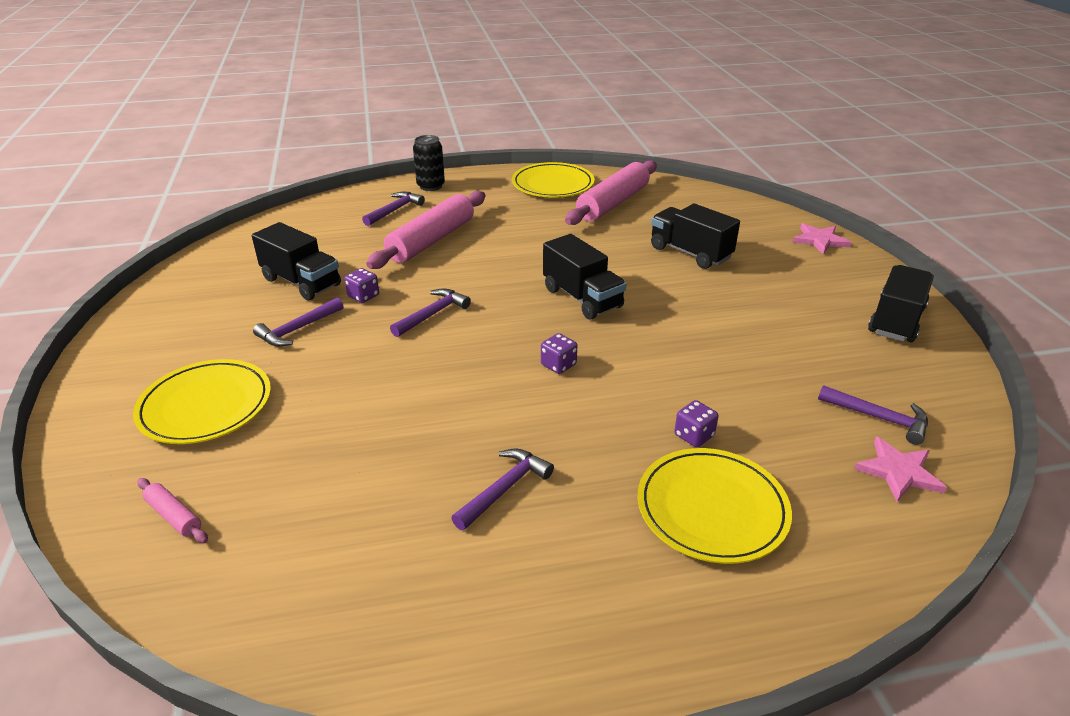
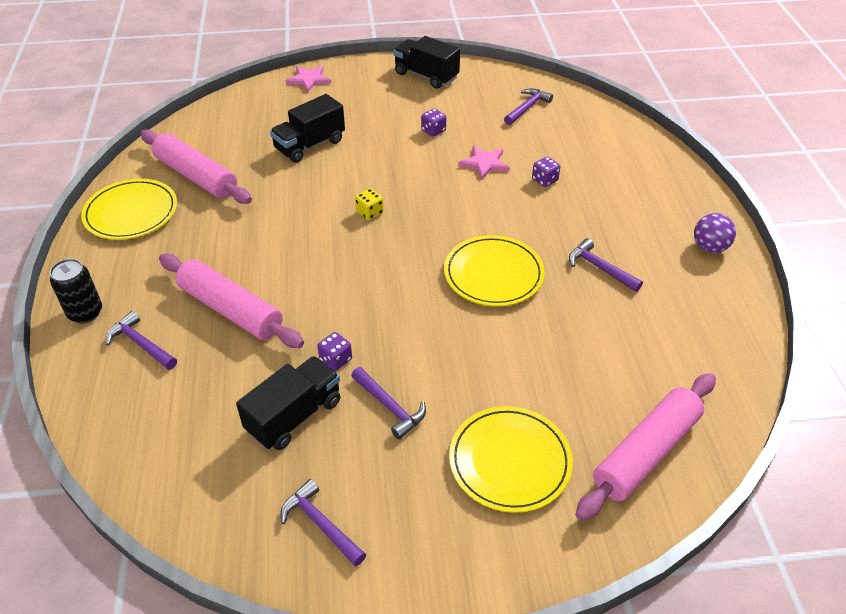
camera: 85 degrees left, 10 degrees up
pink rolling pin [137,478,208,543] -> pink rolling pin [575,373,716,521], size x2.31
purple hammer [390,288,471,337] -> purple hammer moved to [280,479,366,567]
purple dice [541,333,577,374] -> purple dice moved to [421,108,446,137]
black truck [543,234,626,320] -> yellow dice [355,188,384,220]
yellow plate [638,448,792,564] -> yellow plate moved to [444,235,545,306]
pink star [854,437,947,502] -> pink star moved to [459,145,510,180]
none -> purple ball [694,213,736,253]

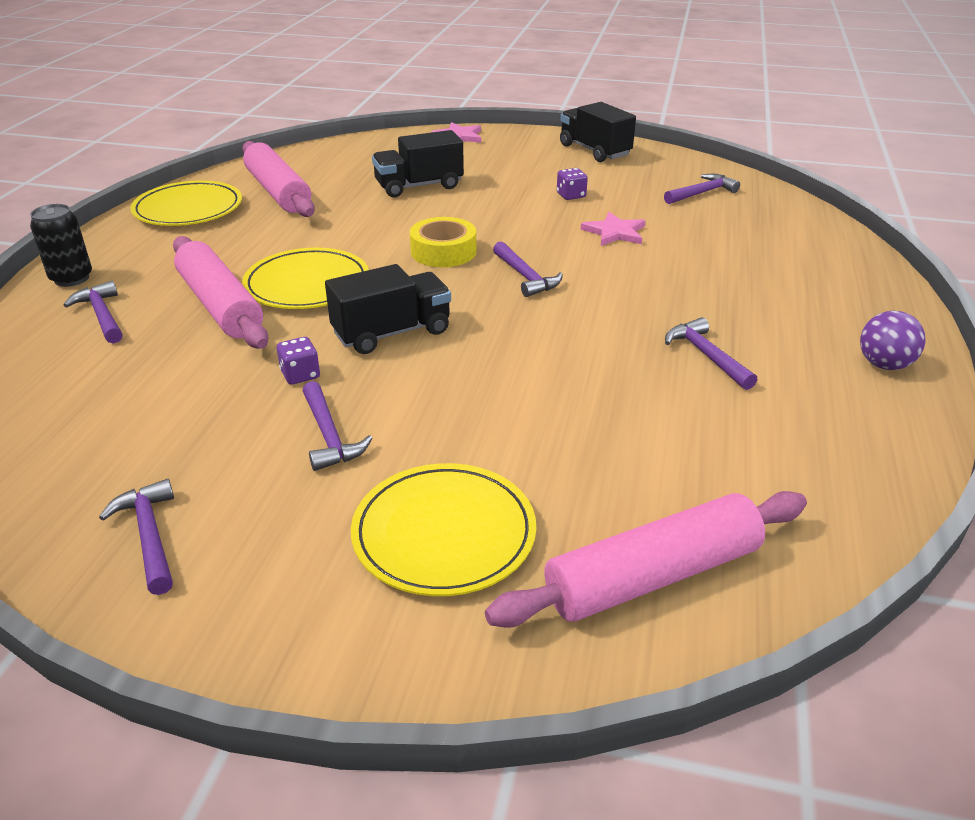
camera: 20 degrees right, 10 degrees down
black truck [236,356,340,450] -> black truck moved to [325,264,451,354]
yellow dice [355,188,384,220] -> yellow tape [410,217,476,267]
yellow plate [444,235,545,306] -> yellow plate moved to [242,248,369,309]
purple dice [532,157,560,187] -> none
none -> purple hammer [493,241,563,297]

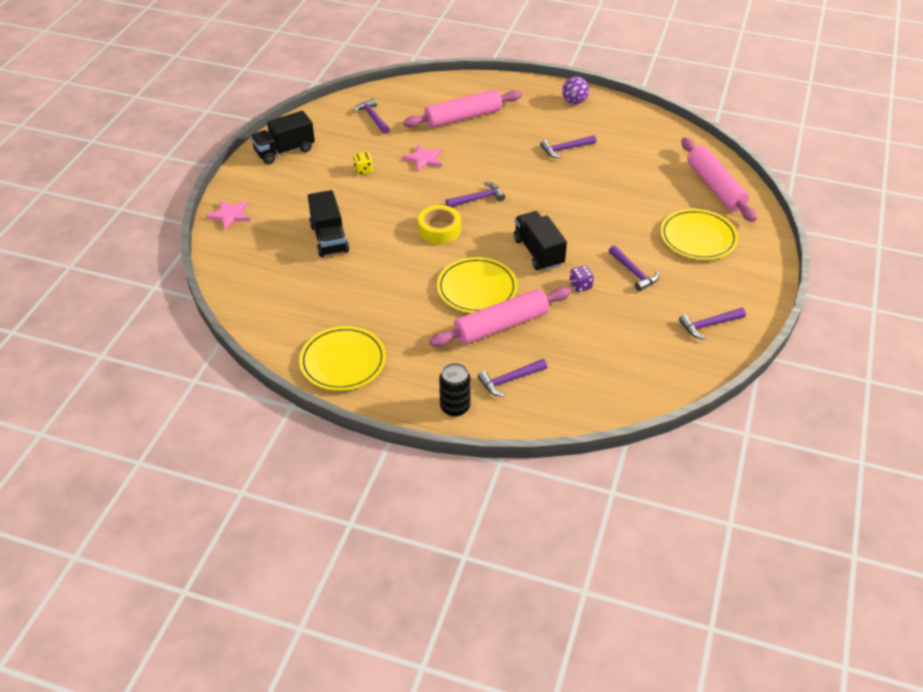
camera: 85 degrees left, 10 degrees up
pink rolling pin [242,141,315,217] -> pink rolling pin moved to [403,89,522,128]
purple hammer [303,381,373,471] -> purple hammer turned 75 degrees clockwise [609,245,659,291]
purple dice [557,168,588,200] -> yellow dice [353,152,373,175]

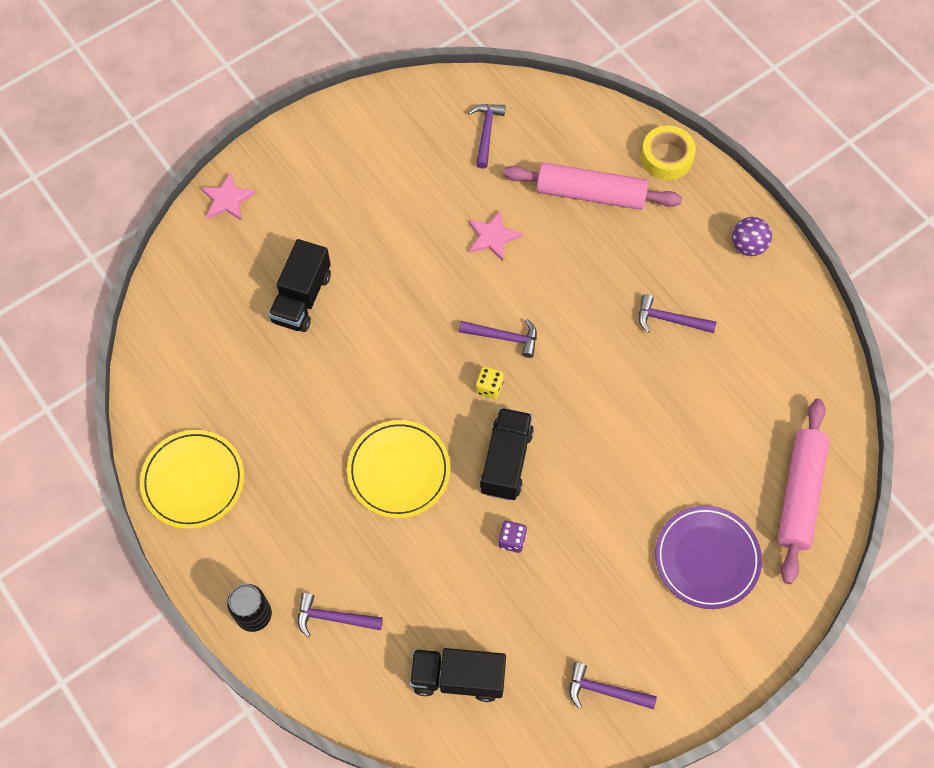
camera: 35 degrees right, 20 degrees up
black truck [250,111,315,164] -> black truck moved to [410,648,506,702]
yellow dice [353,152,373,175] -> yellow dice moved to [476,366,504,399]
yellow tape [418,205,461,244] -> yellow tape moved to [641,126,696,180]
pink rolling pin [429,287,571,347] -> none
purple hammer [609,245,659,291] -> none
yellow plate [660,209,738,260] -> purple plate [655,505,762,609]

